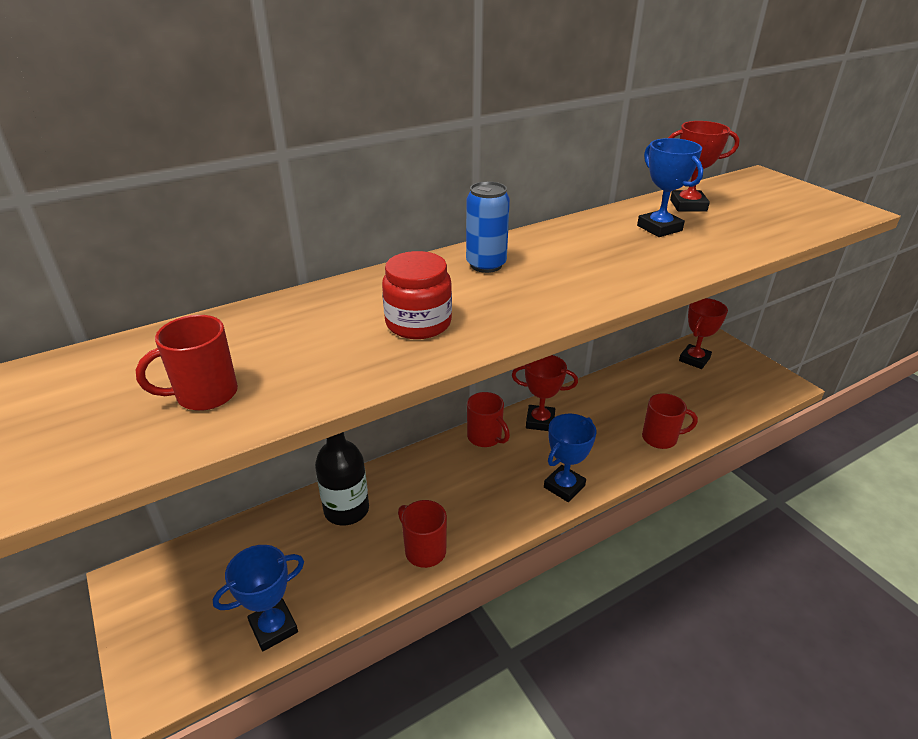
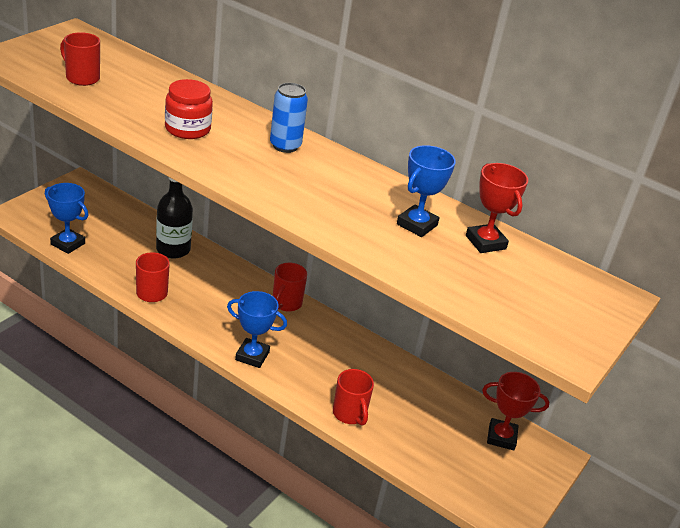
camera: 60 degrees right, 0 degrees up
red trophy [512,355,578,431] -> none

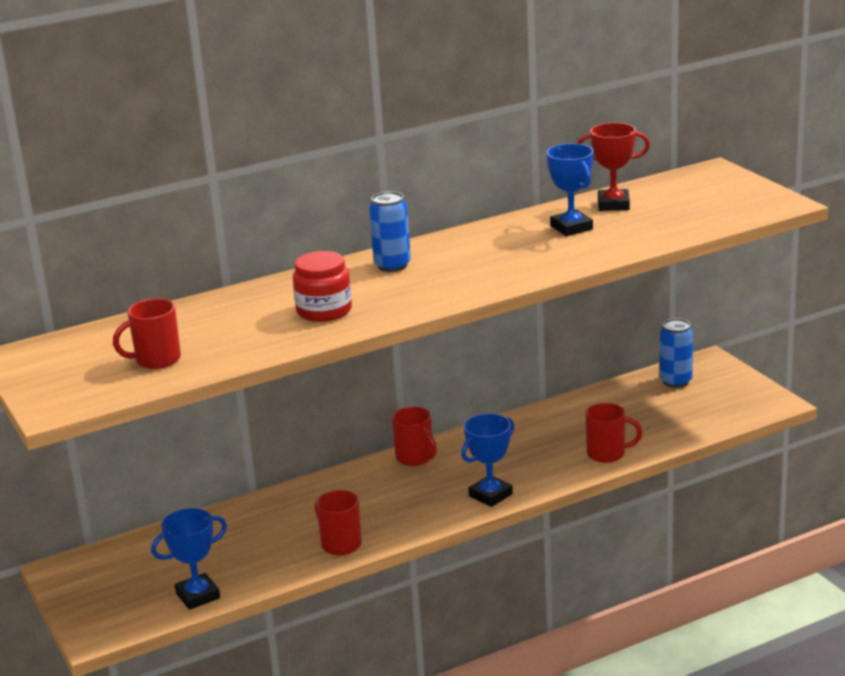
camera: 55 degrees left, 10 degrees down
black bottle [156,177,193,259] -> none
red trophy [482,372,549,450] -> blue can [660,318,693,388]

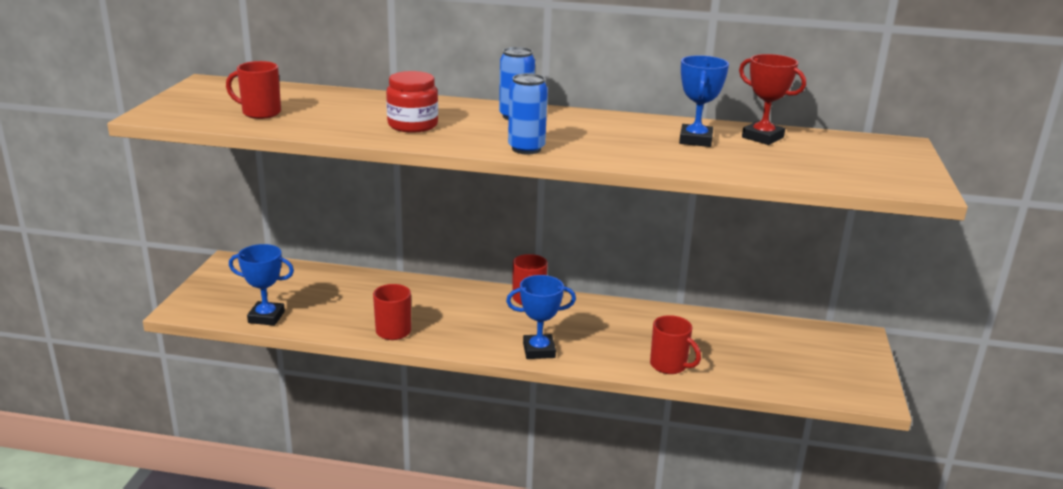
camera: 35 degrees right, 0 degrees up
blue can [660,318,693,388] -> blue can moved to [508,73,548,154]

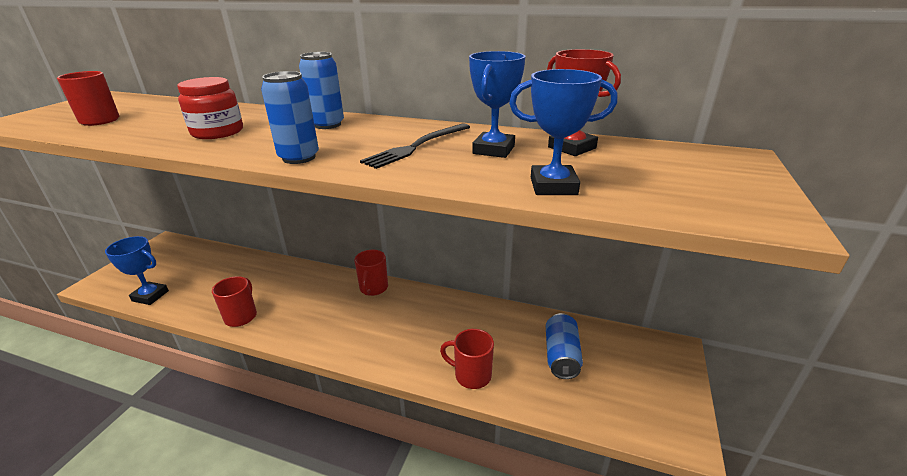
camera: 10 degrees right, 5 degrees up
blue trophy [506,275,576,359] -> blue trophy moved to [509,69,618,195]
red mug [650,315,701,374] -> red mug turned 150 degrees clockwise [440,329,494,389]
none -> black fork [360,123,470,169]
none -> blue can [546,313,583,379]

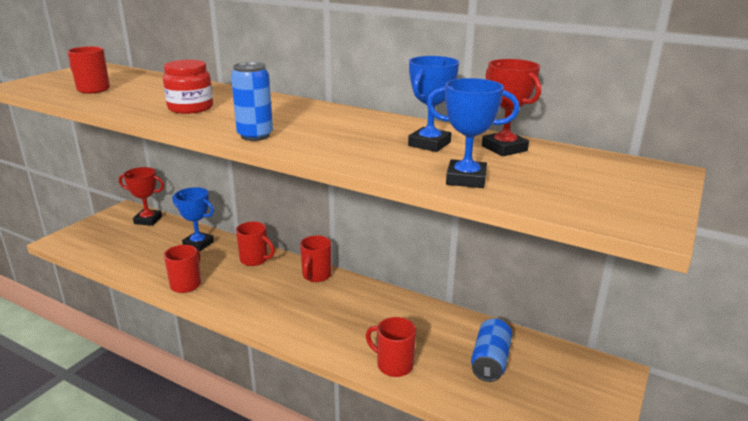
camera: 10 degrees right, 5 degrees down
blue trophy [105,236,169,305] -> blue trophy moved to [173,187,214,251]
blue can [299,52,344,129] -> none
black fork [360,123,470,169] -> none
none -> red trophy [119,167,164,226]
none -> red mug [236,222,275,266]

